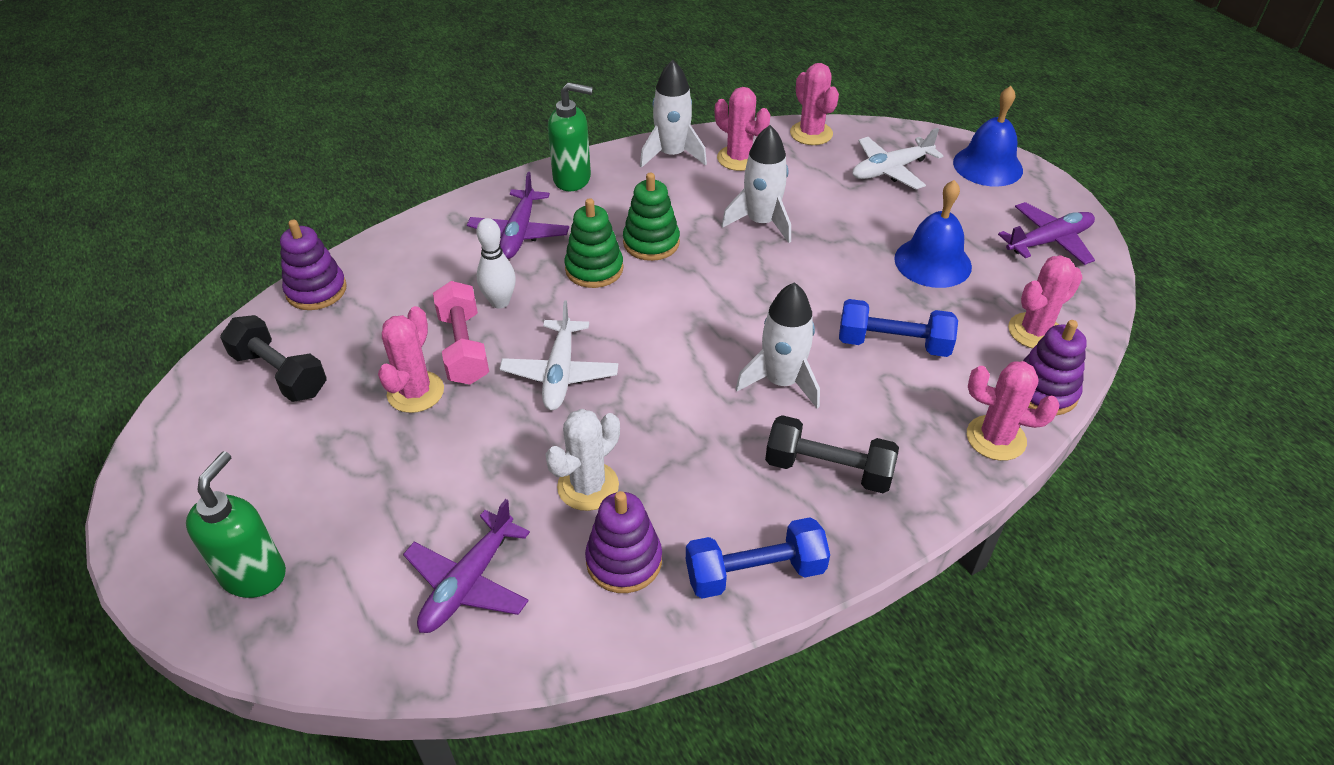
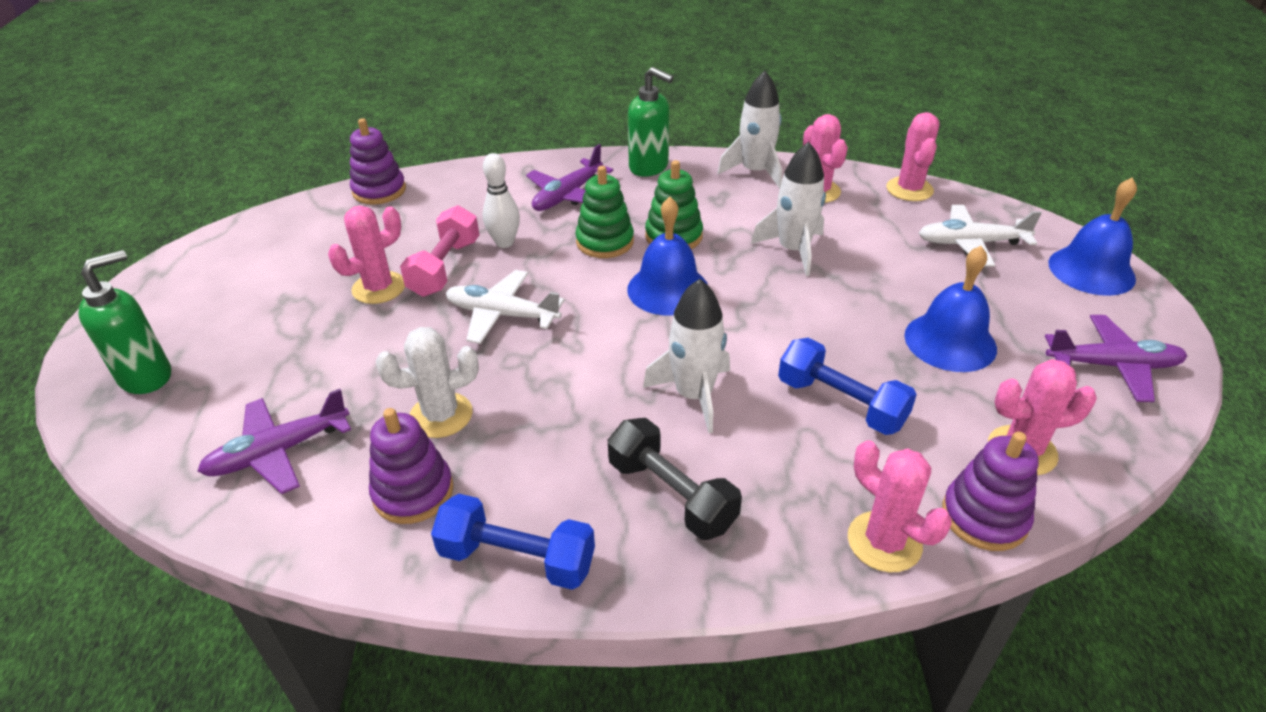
camera: 30 degrees right, 5 degrees down
black dumbbell [220,315,327,402] -> none
white plane [499,300,618,410] -> white plane turned 75 degrees clockwise [446,270,565,344]
none -> blue bell [627,197,708,316]

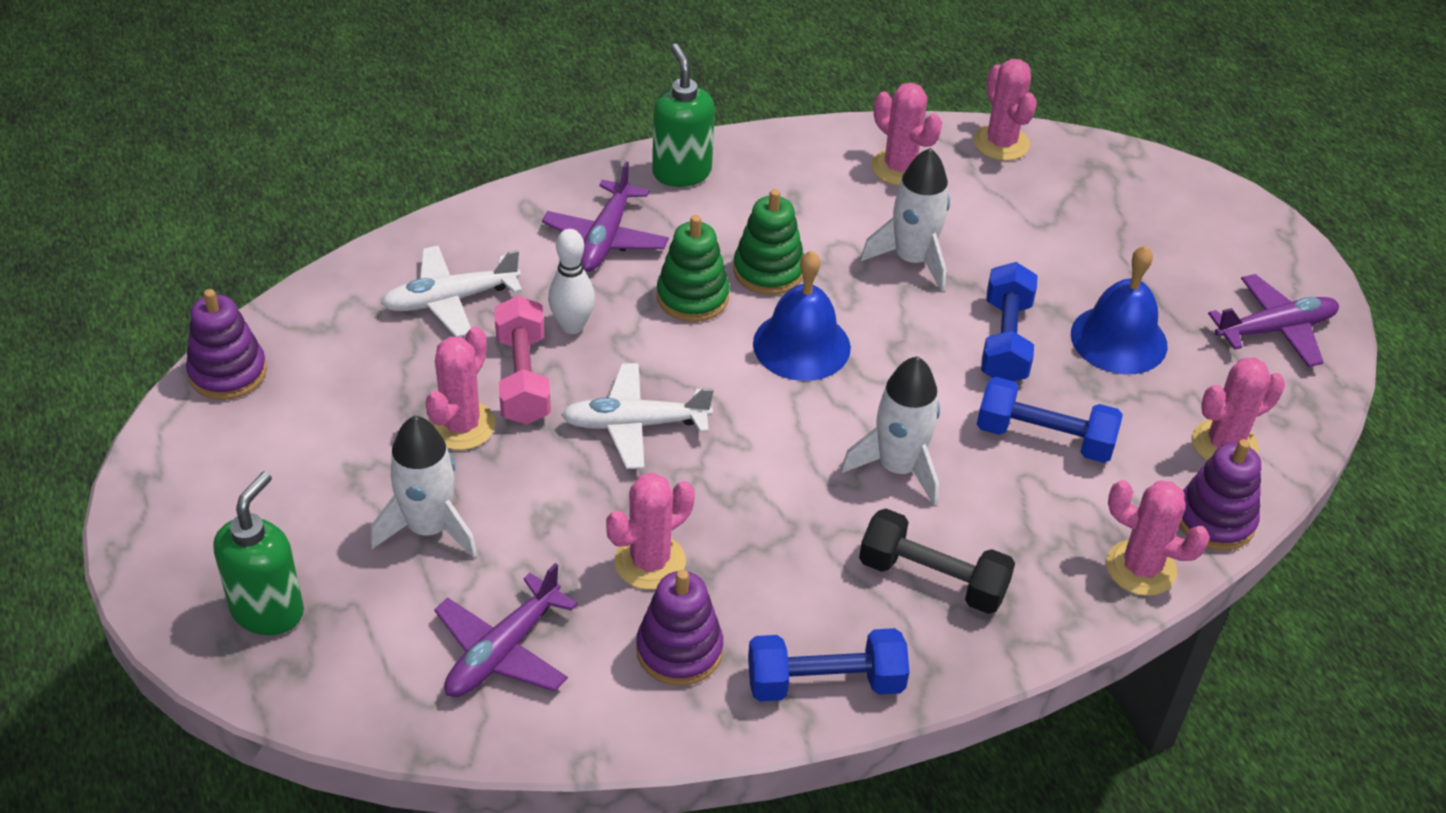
camera: 25 degrees left, 5 degrees up
purple stacking toy [350,118,406,205] -> purple stacking toy moved to [186,289,267,400]
white cactus [376,327,479,438] -> pink cactus [606,473,695,590]
green soap dispenser [628,67,674,177] -> green soap dispenser turned 120 degrees counterclockwise [652,44,715,187]
white rocket [718,71,782,189] -> white rocket moved to [370,416,477,558]
white plane [919,205,1042,267] -> white plane moved to [381,246,522,337]
blue bell [1049,177,1137,296] -> none
none -> blue dumbbell [981,262,1038,381]

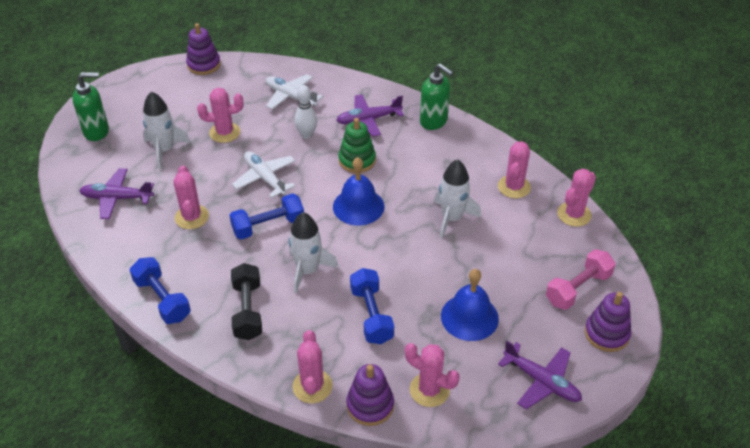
camera: 60 degrees right, 0 degrees up
pink dumbbell [494,296,551,425] -> pink dumbbell moved to [546,249,616,310]
pink cactus [606,473,695,590] -> pink cactus turned 60 degrees clockwise [173,166,209,229]
purple stacking toy [636,570,723,686] -> purple stacking toy moved to [585,292,631,352]
green soap dispenser [652,44,715,187] -> green soap dispenser turned 90 degrees clockwise [420,63,454,130]
green stacking toy [733,189,804,295] -> none
blue dumbbell [981,262,1038,381] -> blue dumbbell moved to [229,193,304,240]

